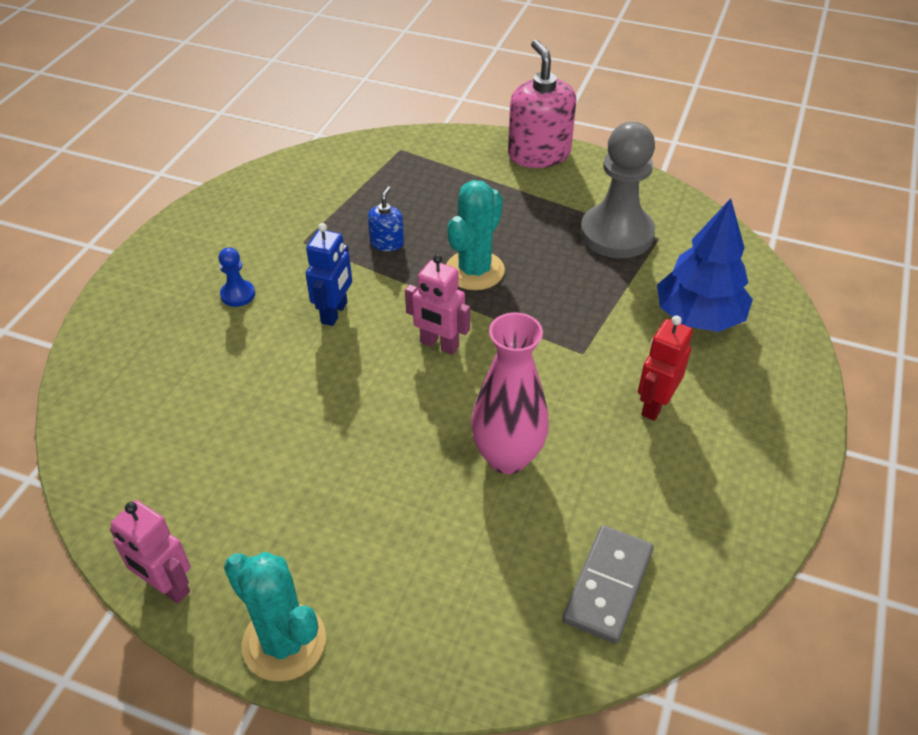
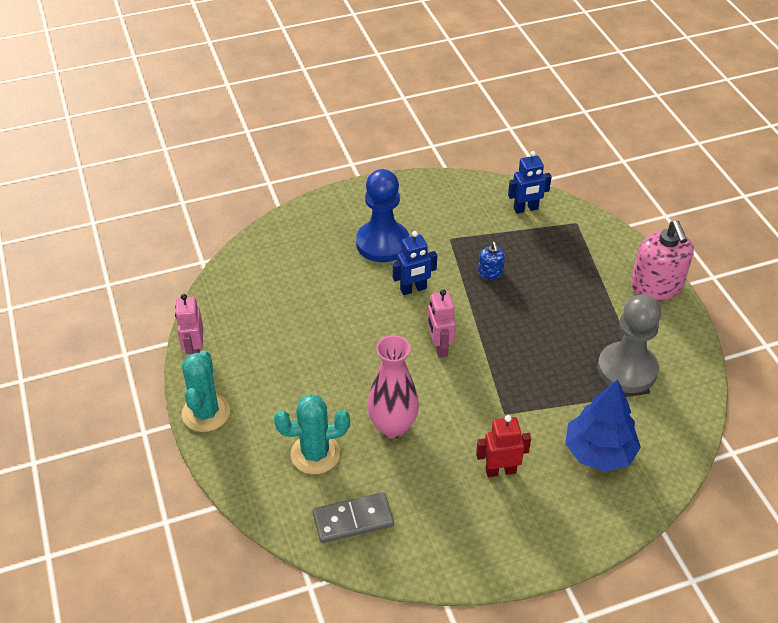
camera: 50 degrees right, 0 degrees up
blue pawn [218,247,255,307] -> blue pawn [356,169,409,262], size x2.29
blue soap dispenser [368,186,404,251] -> blue soap dispenser turned 105 degrees clockwise [478,242,505,279]
turquoise cactus [446,180,505,290] -> turquoise cactus moved to [274,394,350,474]
pink soap dispenser [508,40,576,168] -> pink soap dispenser turned 135 degrees clockwise [631,220,694,300]
none -> blue robot [508,151,552,214]

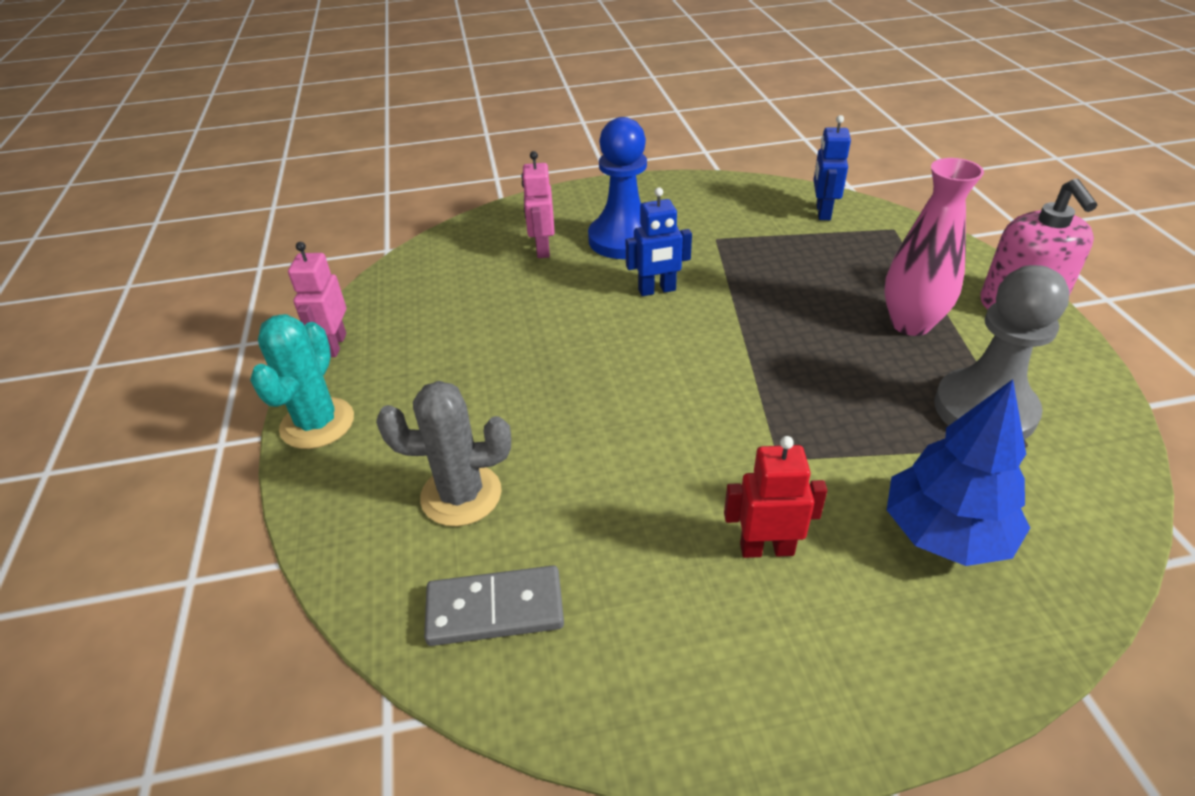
camera: 10 degrees right, 5 degrees down
turquoise cactus [274,394,350,474] -> grey cactus [376,381,511,526]
pink vase [367,335,419,439] -> pink vase moved to [884,158,984,336]
pink robot [427,289,456,358] -> pink robot moved to [522,151,555,258]
blue soap dispenser [478,242,505,279] -> none
blue robot [508,151,552,214] -> blue robot turned 105 degrees clockwise [813,115,851,220]

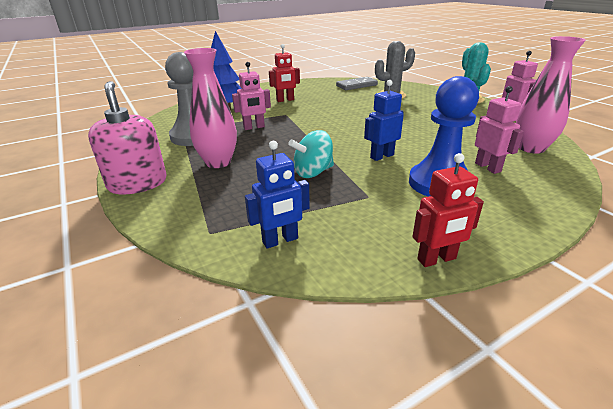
camera: 160 degrees right, 10 degrees down
blue robot [813,115,851,220] -> blue robot turned 75 degrees clockwise [245,141,310,248]
none -> pink robot [232,62,271,130]
none -> turquoise spinning top [288,130,334,178]
none -> red robot [412,153,484,267]
none -> pink vase [516,36,586,154]

